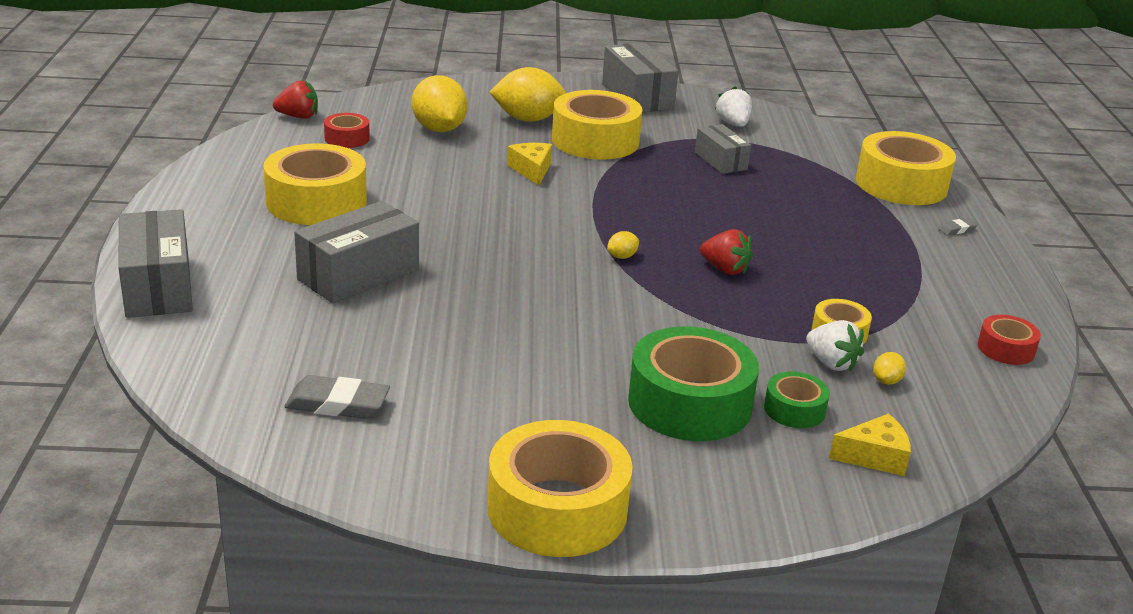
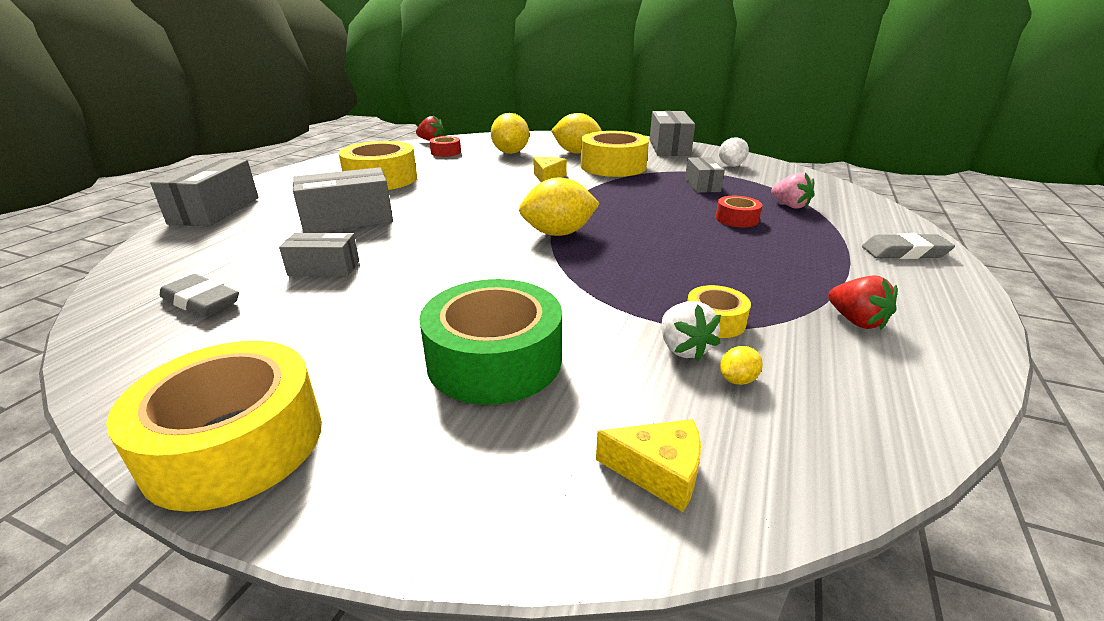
camera: 25 degrees right, 0 degrees up
yellow lemon [607,231,639,259] -> yellow lemon [519,178,600,236], size x2.37
red strawberry [700,229,753,275] -> red strawberry moved to [828,275,898,330]
green tape [764,372,830,428] -> none
yellow tape [856,131,956,205] -> none
grey eraser [938,218,978,235] -> grey eraser [862,233,955,259], size x2.00
red tape [977,315,1041,365] -> red tape moved to [716,196,762,227]
none -> grey box [279,233,359,276]
none -> pink strawberry [771,173,815,209]

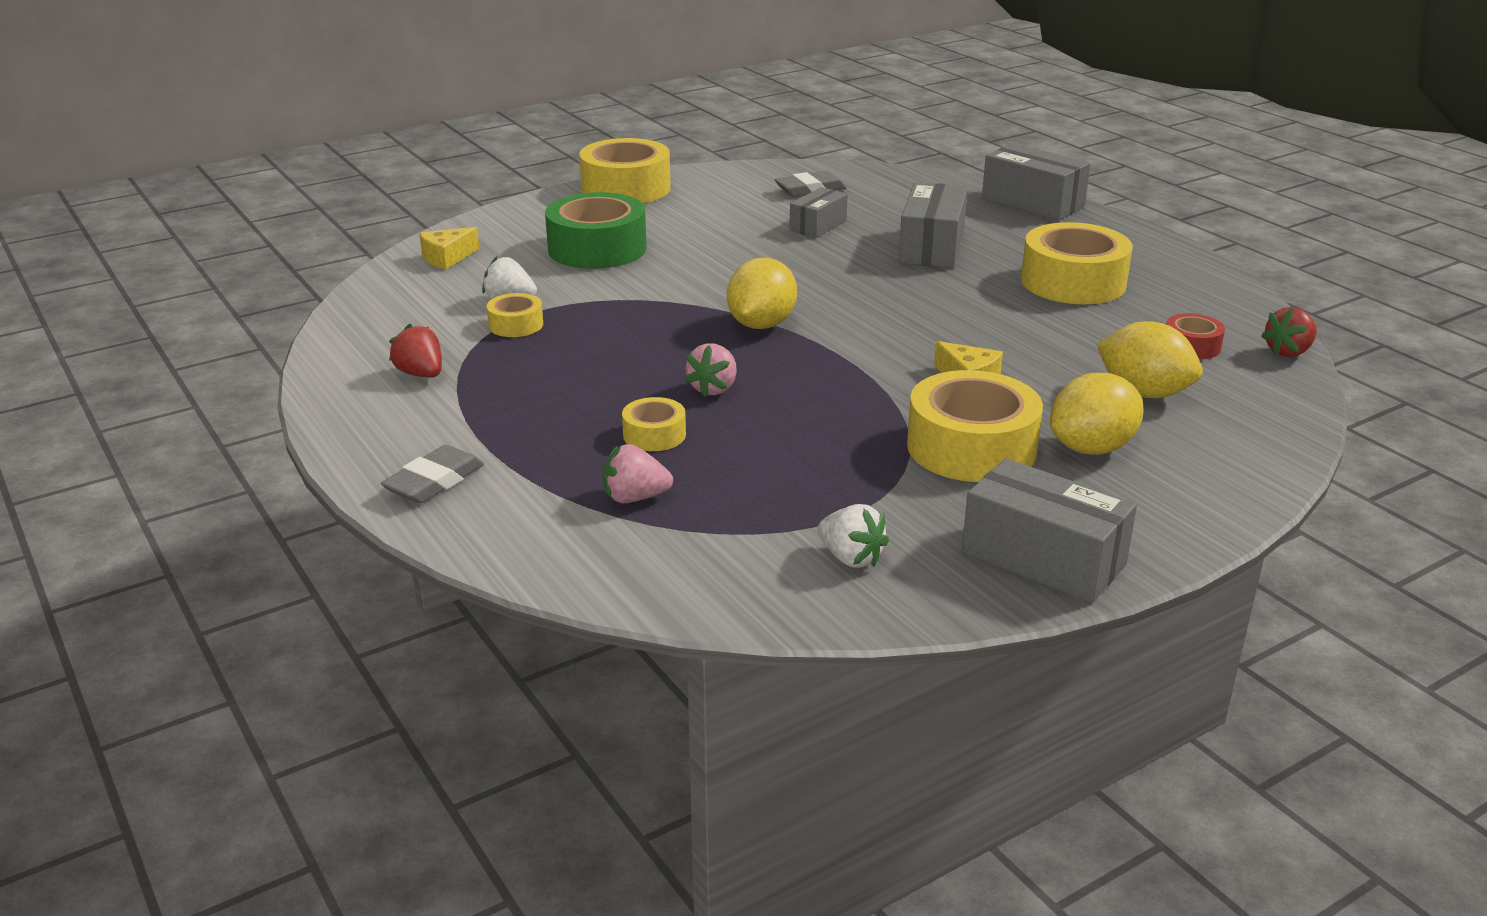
camera: 125 degrees right, 0 degrees up
grey box [685,157,725,193] -> none
red tape [716,196,762,227] -> yellow tape [622,397,686,451]
yellow lemon [720,346,763,385] -> none
red strawberry [828,275,898,330] -> red strawberry turned 45 degrees clockwise [389,323,442,378]
none -> pink strawberry [684,343,737,397]

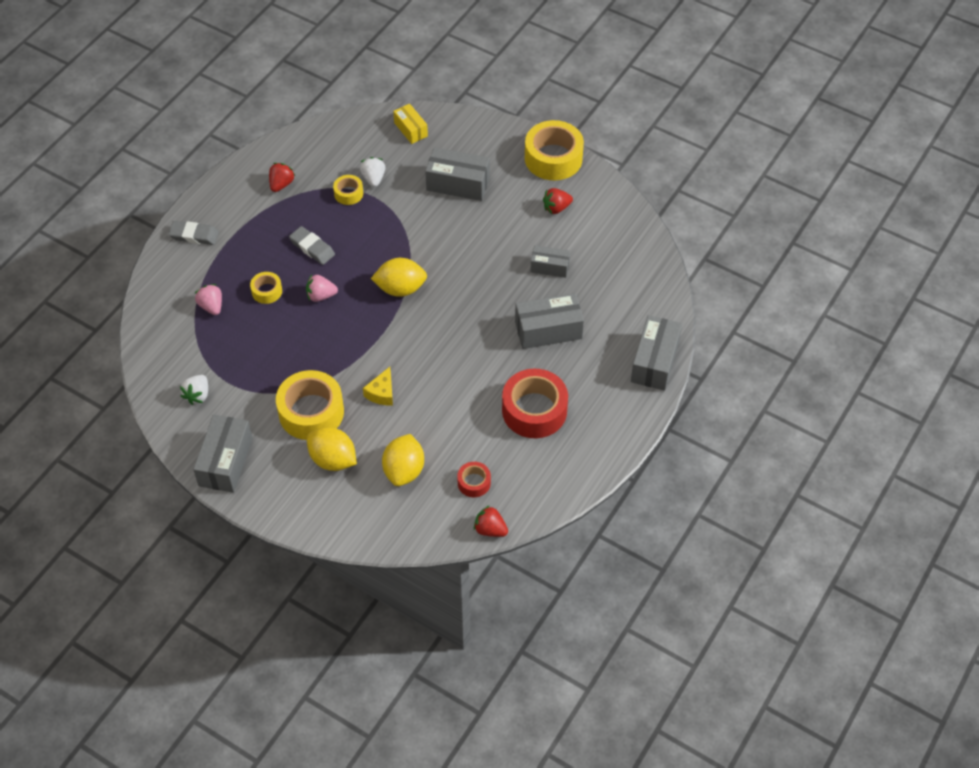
camera: 65 degrees right, 25 degrees up
yellow cheese [419,227,479,269] -> yellow box [393,104,428,144]
green tape [545,192,647,269] -> grey box [425,147,490,201]
grey eraser [774,171,847,197] -> grey eraser moved to [289,226,335,265]
yellow tape [1021,222,1133,304] -> red tape [502,369,568,438]
none -> red strawberry [543,188,573,214]

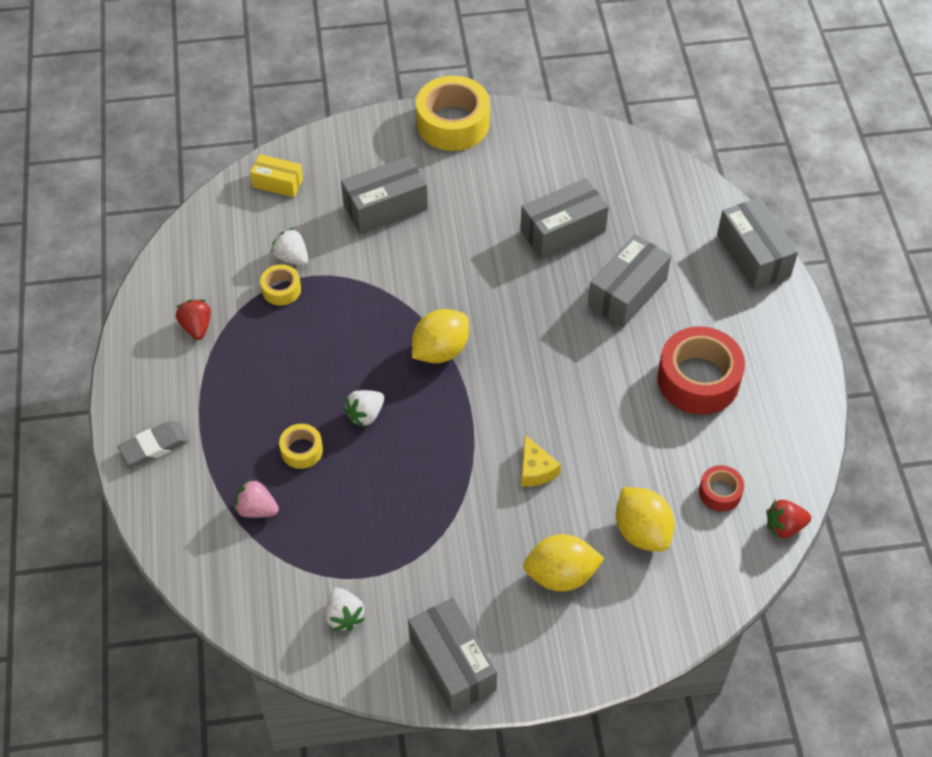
camera: 40 degrees left, 0 degrees up
yellow tape [276,370,344,440] -> none
grey eraser [289,226,335,265] -> none
pink strawberry [306,275,338,302] -> white strawberry [344,390,384,427]
grey box [530,245,570,278] -> grey box [520,178,609,259], size x1.65
red strawberry [543,188,573,214] -> none

